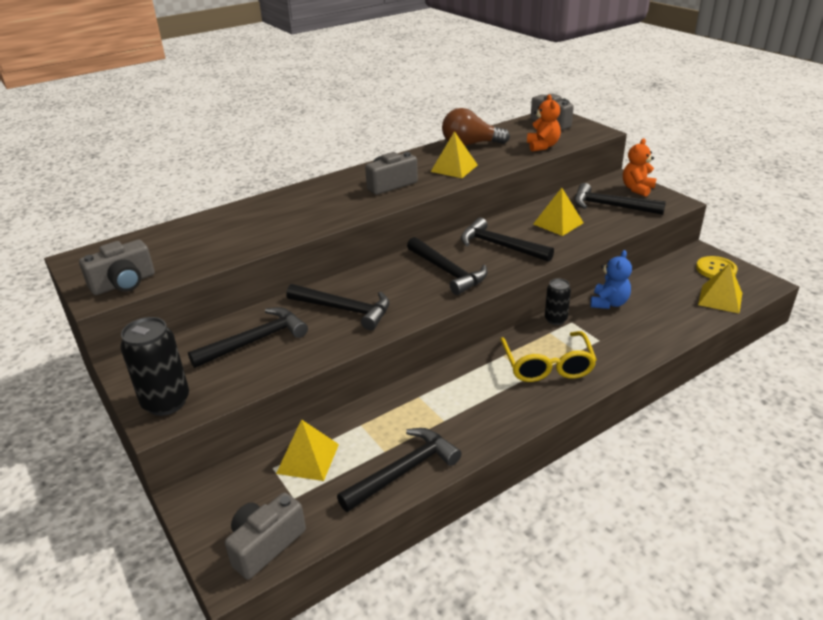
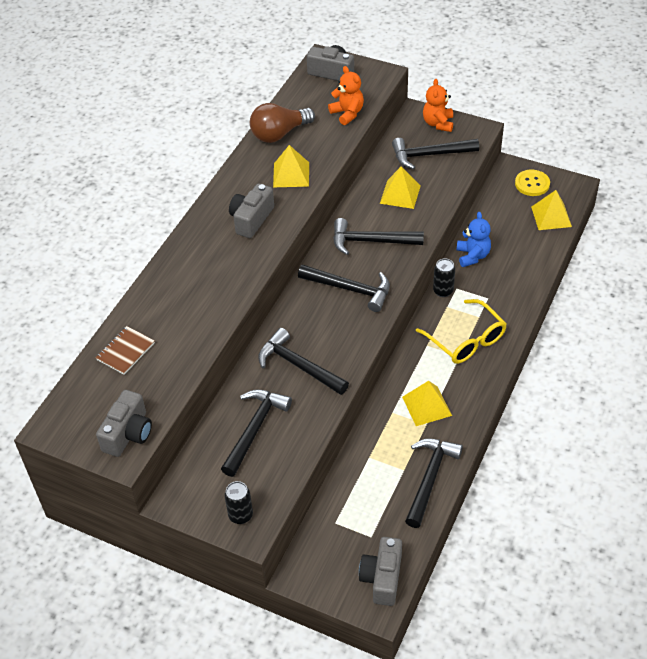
camera: 30 degrees left, 15 degrees up
black can [120,317,189,416] -> black can [224,481,253,524], size x0.60
yellow pyramid [276,419,339,481] -> yellow pyramid moved to [402,381,452,426]
black hammer [286,284,389,330] -> black hammer turned 135 degrees counterclockwise [258,328,349,395]
none -> brown notebook [96,326,155,375]

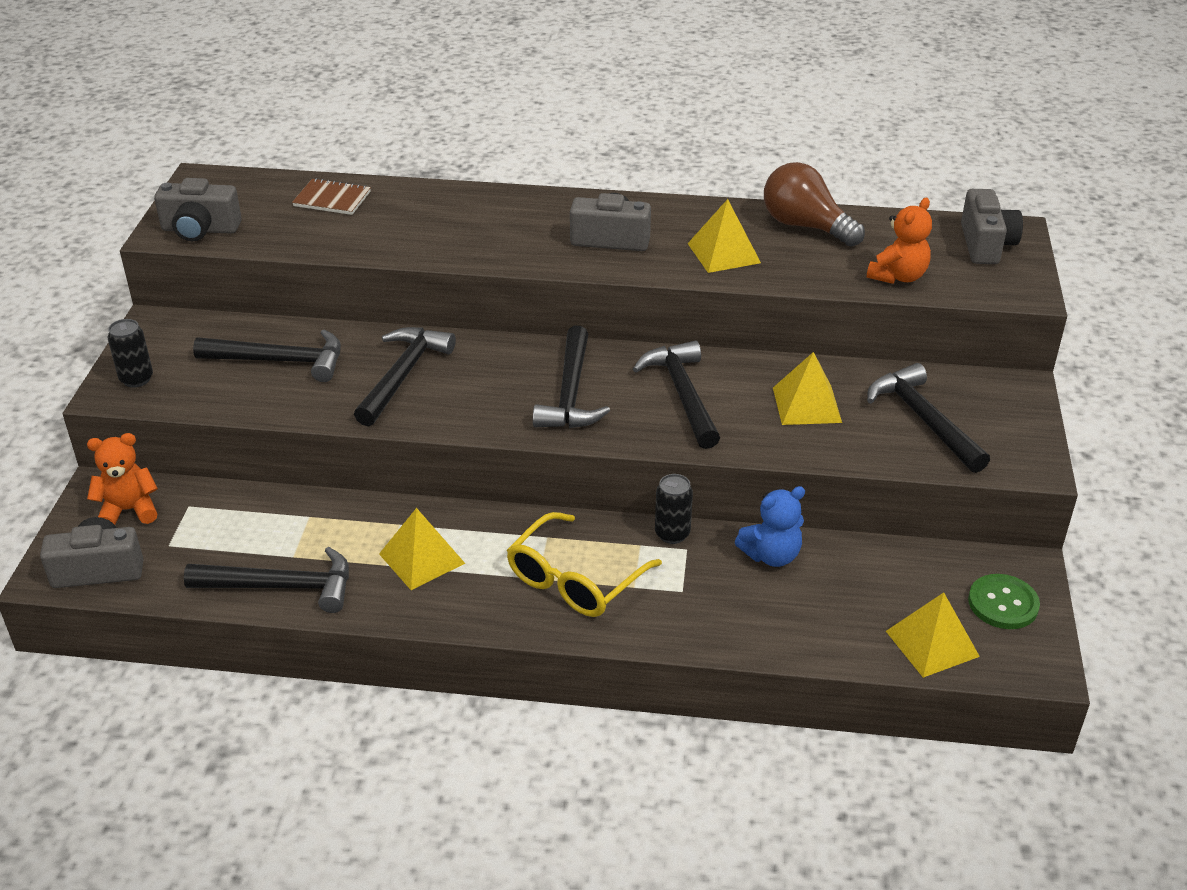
camera: 70 degrees right, 10 degrees down
orange teddy bear [423,79,453,132] -> orange teddy bear moved to [87,433,158,525]
yellow button [515,170,550,196] -> green button [968,574,1040,629]

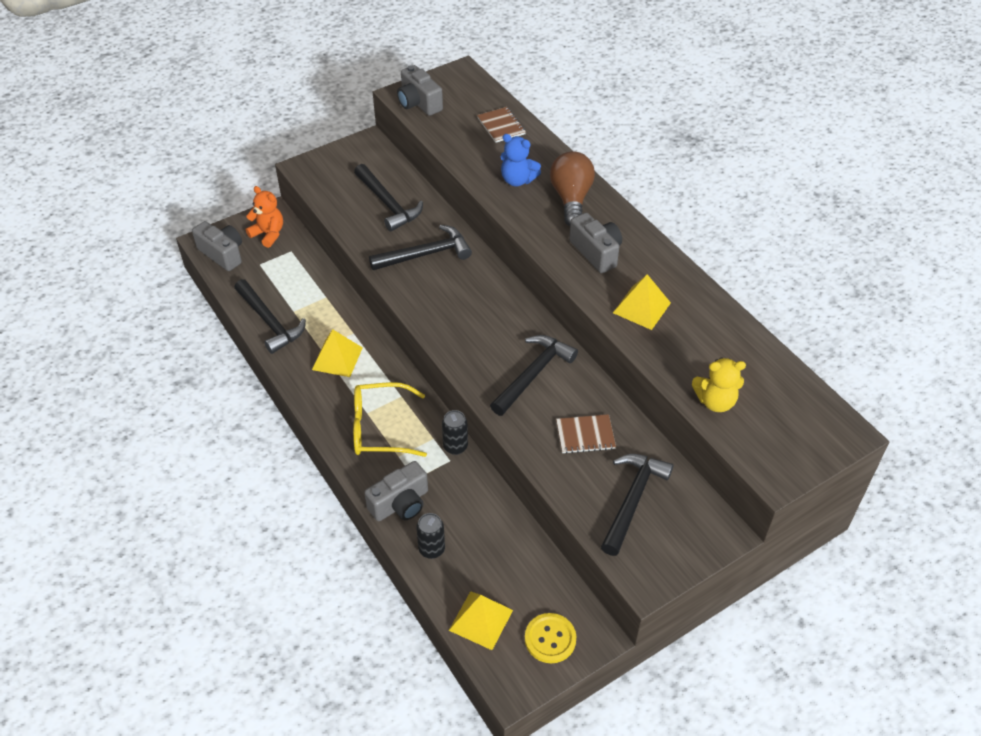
camera: 50 degrees right, 10 degrees up
black can [107,319,153,388] -> black can moved to [416,513,445,559]
black hammer [533,326,610,428] -> none
blue teddy bear [735,486,805,567] -> blue teddy bear moved to [501,134,541,186]
brown light bulb [764,162,865,247] -> brown light bulb moved to [550,151,595,226]
yellow pyramid [773,352,842,425] -> brown notebook [556,414,616,454]
orange teddy bear [867,197,932,284] -> yellow teddy bear [692,358,746,412]
grey camera [961,189,1023,264] -> grey camera moved to [364,461,428,521]
green button [968,574,1040,629] -> yellow button [525,613,576,663]

